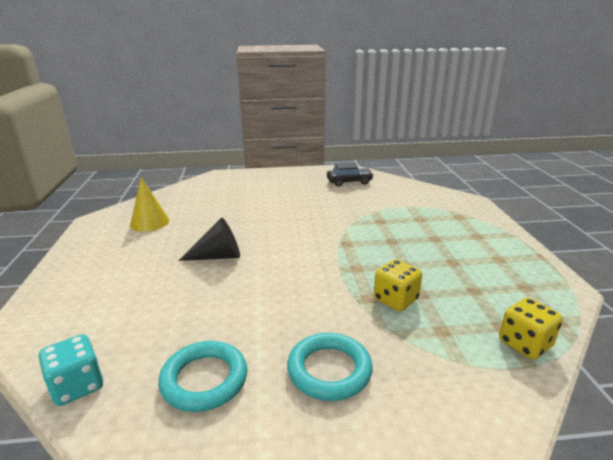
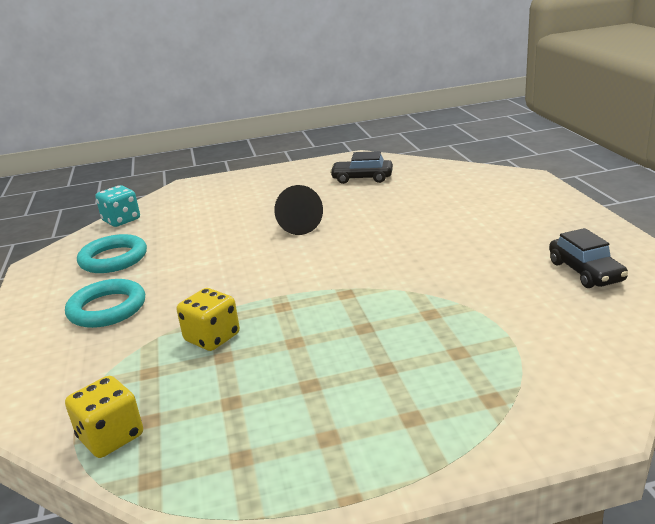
camera: 85 degrees right, 0 degrees up
yellow cone [130,177,169,232] -> black car [330,151,393,184]

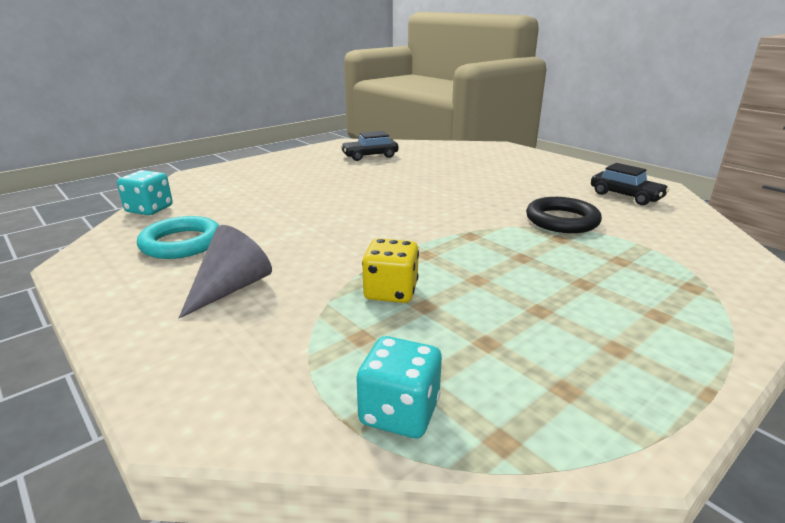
camera: 30 degrees left, 0 degrees up
turquoise ring [65,279,145,328] -> grey cone [179,225,272,318]
yellow dice [65,376,143,458] -> turquoise dice [356,336,442,438]
black cone [274,185,323,235] -> none
none -> black ring [526,197,602,233]

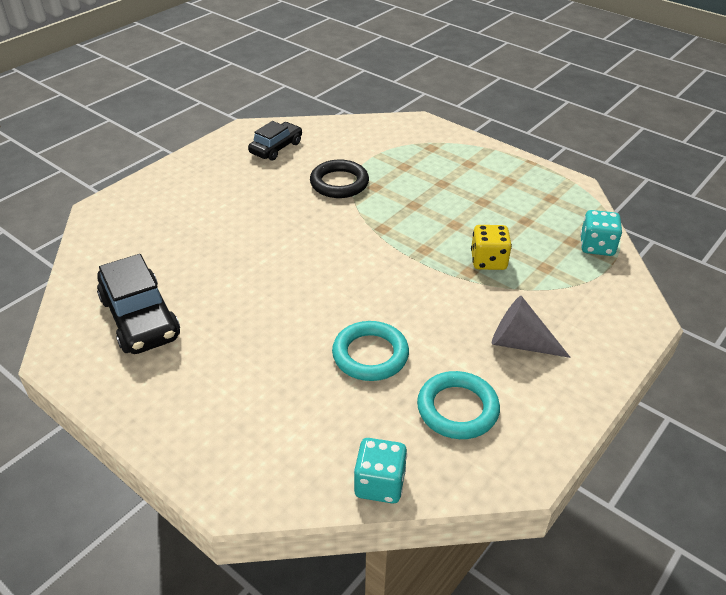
camera: 100 degrees left, 15 degrees up
black car [341,131,398,161] -> black car [97,254,180,354], size x1.56
none -> turquoise ring [332,321,409,381]

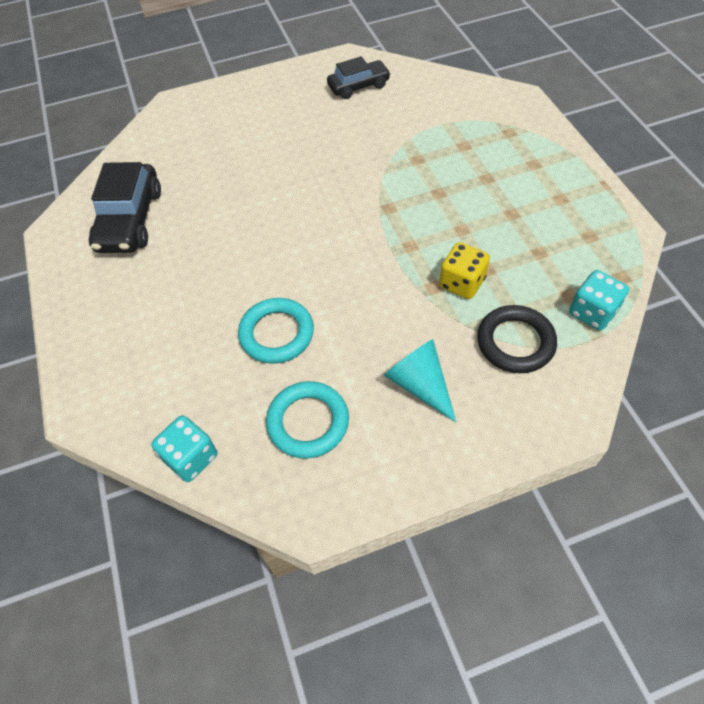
camera: 35 degrees right, 15 degrees up
black ring [310,160,369,198] -> black ring moved to [477,305,557,373]
grey cone [492,296,571,358] -> turquoise cone [383,339,456,422]

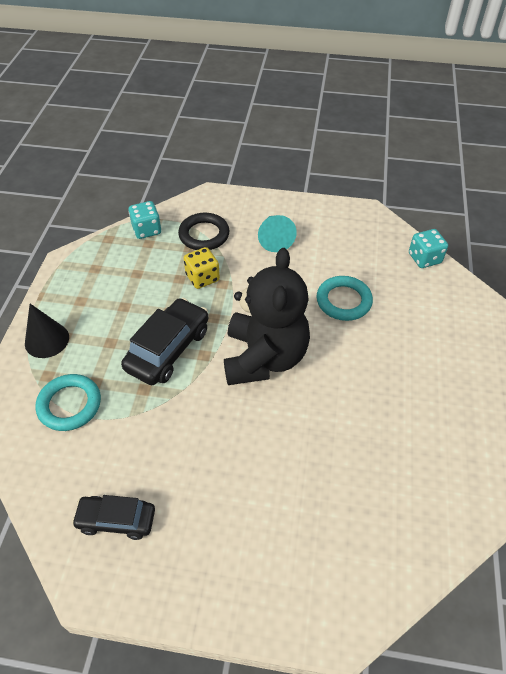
camera: 155 degrees left, 5 degrees down
black car [89,162,161,253] -> black car moved to [121,298,208,385]
turquoise ring [266,381,349,459] -> turquoise ring moved to [35,374,101,431]
none -> black cone [25,304,69,358]
none -> black teddy bear [224,248,310,385]

